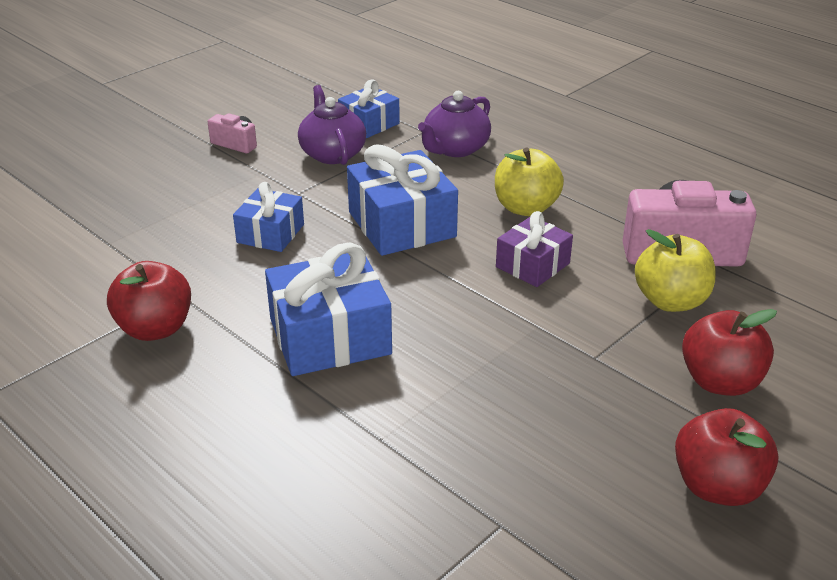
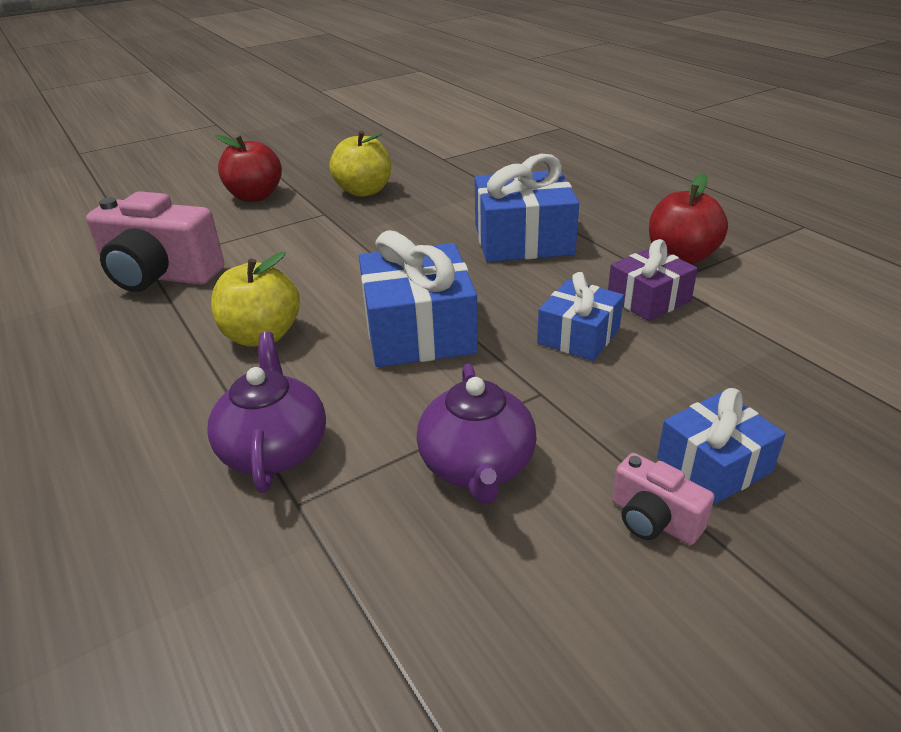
camera: 165 degrees left, 0 degrees up
blue gift [338,79,400,138] -> blue gift moved to [657,388,786,505]
purple teapot [418,91,491,157] -> purple teapot turned 60 degrees counterclockwise [207,332,326,493]
purple gift [496,211,573,287] -> purple gift moved to [608,239,698,321]
yellow apple [635,229,716,312] -> yellow apple moved to [329,131,391,197]
red apple [675,408,778,506] -> none

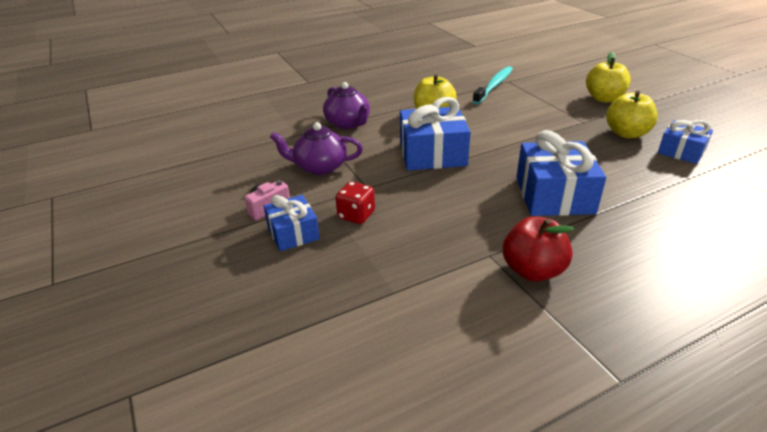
camera: 95 degrees right, 0 degrees up
pink camera [86,191,224,292] -> turquoise toothbrush [472,66,513,104]
purple teapot [207,332,326,493] -> purple teapot turned 60 degrees clockwise [323,82,370,129]
red apple [215,135,282,202] -> yellow apple [586,52,631,103]
blue gift [537,272,624,361] -> blue gift moved to [658,120,713,164]
purple gift [608,239,698,321] -> none
none -> red dice [335,182,375,224]

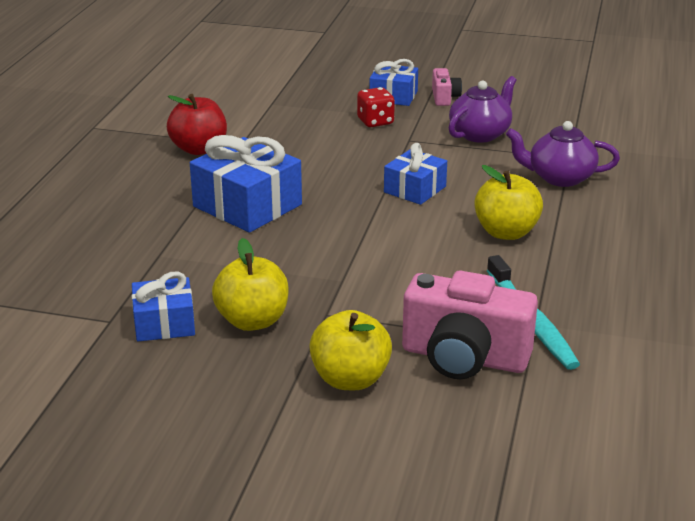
camera: 130 degrees right, 5 degrees down
blue gift [400,97,471,170] -> blue gift [384,143,447,205], size x0.60
none -> pink camera [402,271,538,379]

